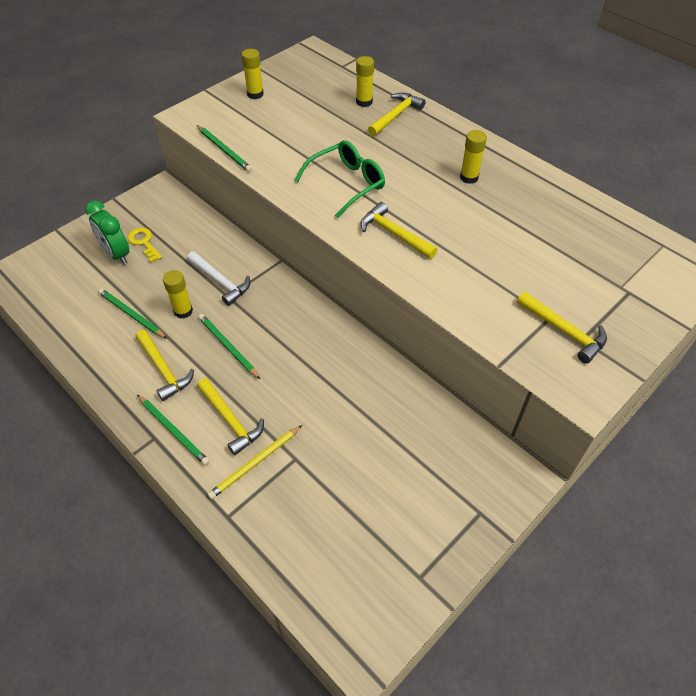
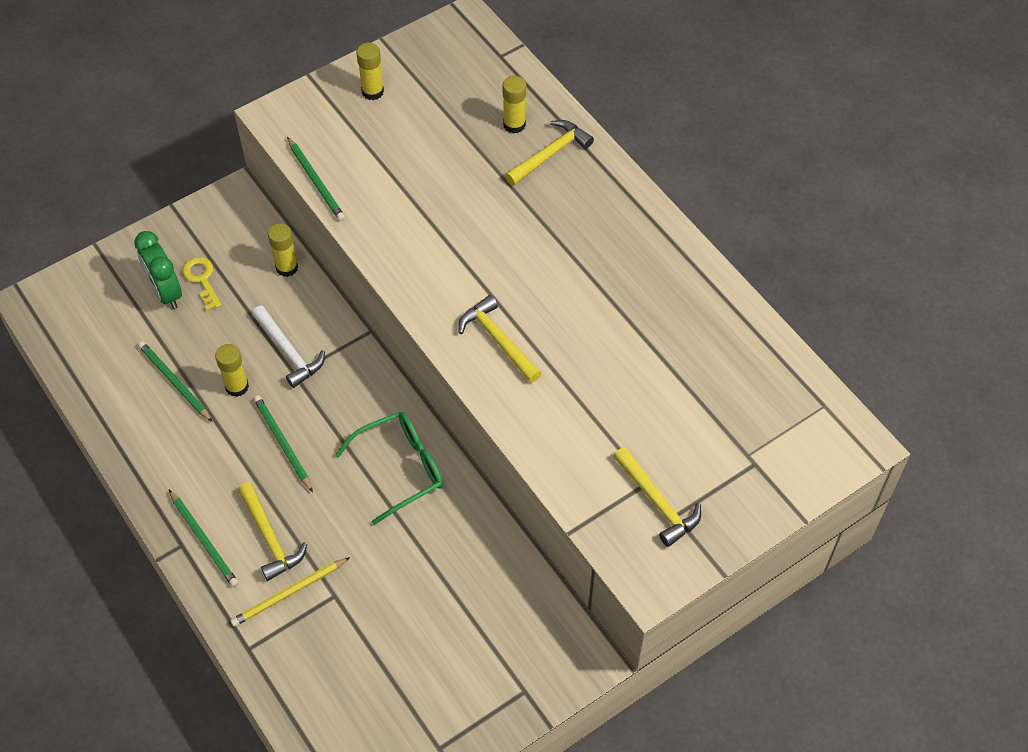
camera: 10 degrees right, 5 degrees up
yellow hammer [135,330,194,401] -> none
green glasses [295,140,385,218] -> green glasses moved to [335,412,443,525]
yellow glue stick [460,130,487,184] -> yellow glue stick moved to [268,223,298,277]

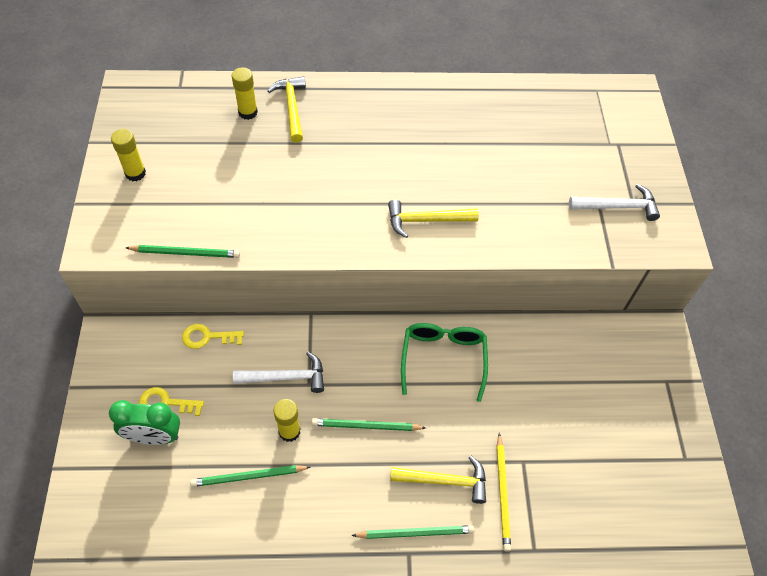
camera: 60 degrees left, 0 degrees up
yellow glue stick [268,223,298,277] -> yellow key [182,324,244,349]
yellow hammer [613,447,701,547] -> white hammer [569,184,660,221]

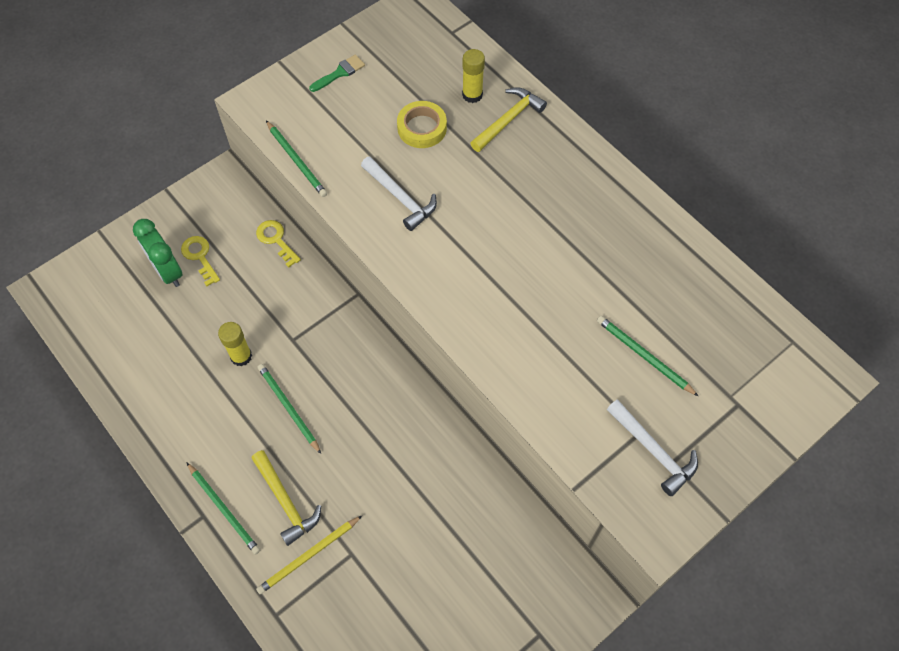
camera: 55 degrees right, 5 degrees up
yellow glue stick [111,129,146,181] -> green brush [309,55,365,92]
green pencil [190,465,310,487] -> green pencil moved to [597,316,699,397]
white hammer [233,352,324,393] -> white hammer moved to [361,157,437,231]
yellow hammer [388,200,479,238] -> none
green glasses [401,323,488,402] -> none
none -> yellow tape [397,101,447,148]

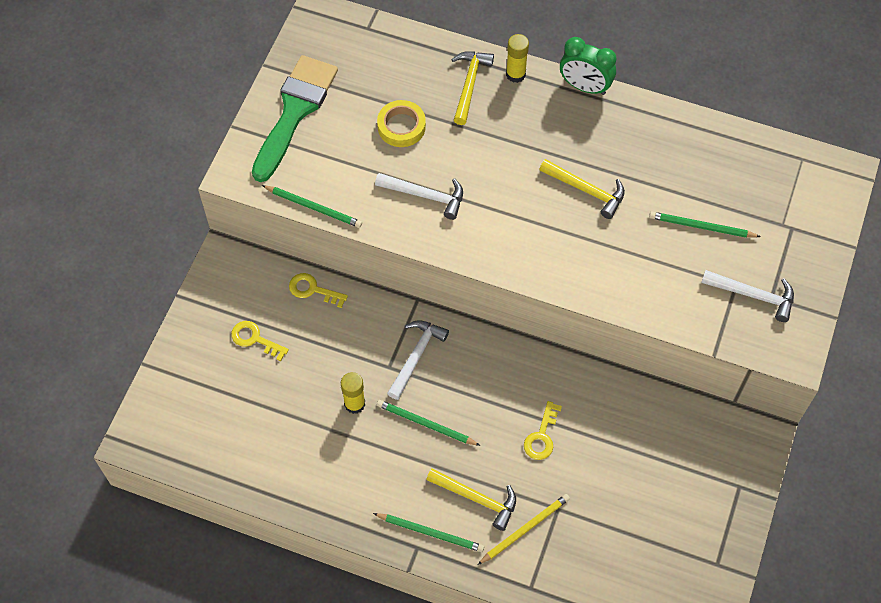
camera: 30 degrees left, 0 degrees up
green clock [133,219,183,287] -> green clock moved to [560,37,616,95]
yellow pencil [256,515,363,594] -> yellow pencil turned 150 degrees counterclockwise [478,494,570,565]
green brush [309,55,365,92] -> green brush [252,55,338,182], size x2.42
yellow glue stick [462,49,485,103] -> yellow glue stick moved to [506,34,529,83]
none -> white hammer [387,320,449,400]
none -> yellow key [524,401,562,460]
none -> yellow hammer [539,159,625,219]

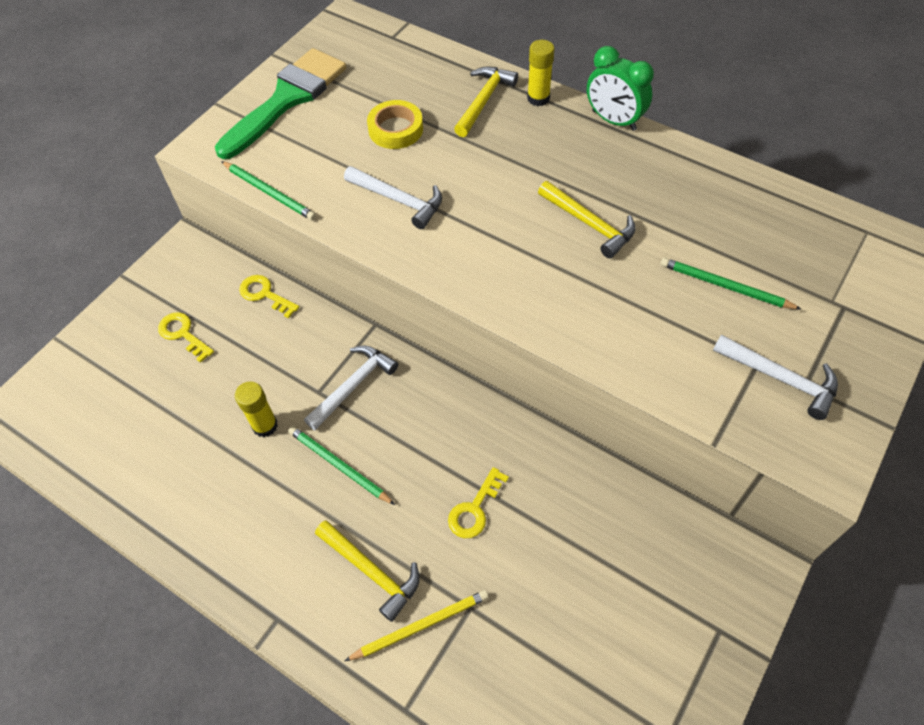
camera: 15 degrees right, 5 degrees down
green pencil [373,513,484,552] -> none

